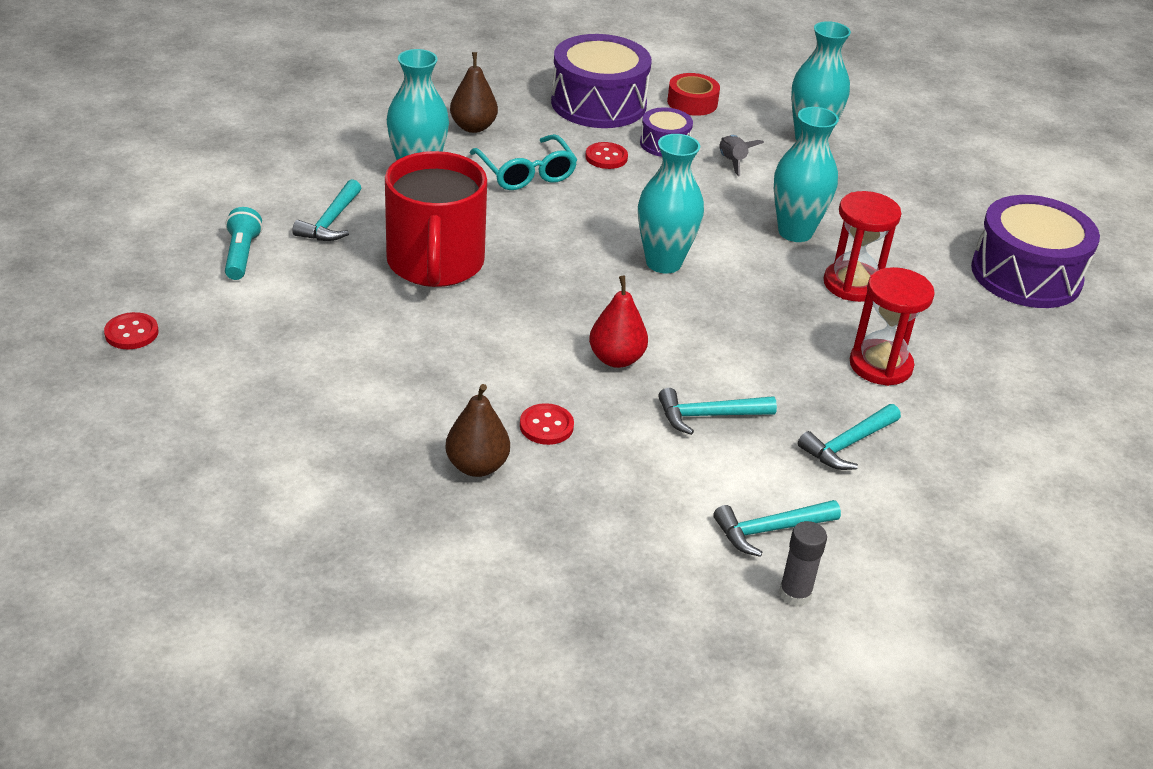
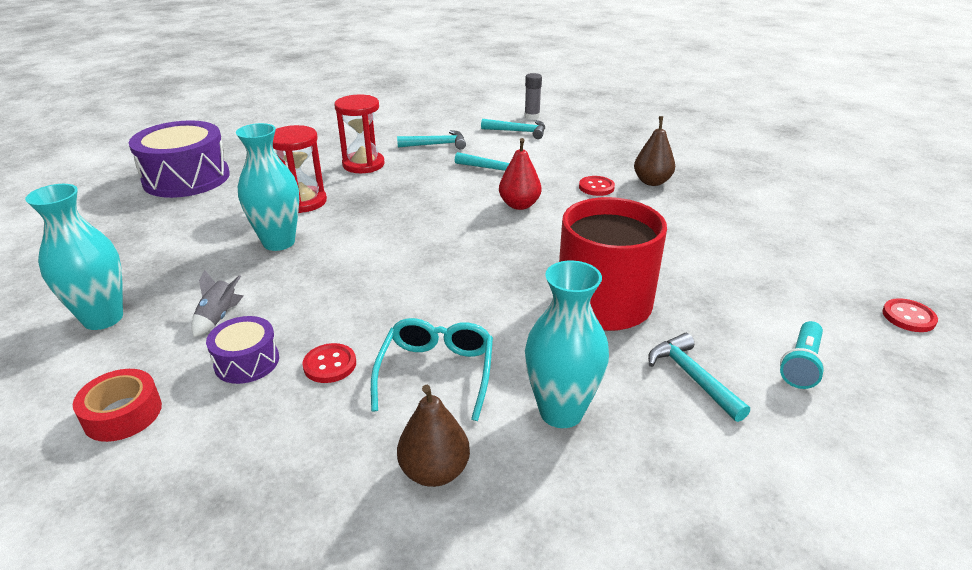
camera: 145 degrees left, 5 degrees down
turquoise hammer [292,179,361,241] -> turquoise hammer turned 75 degrees counterclockwise [648,333,750,422]
purple drum [551,34,651,128] -> none
turquoise vase [638,134,704,274] -> none

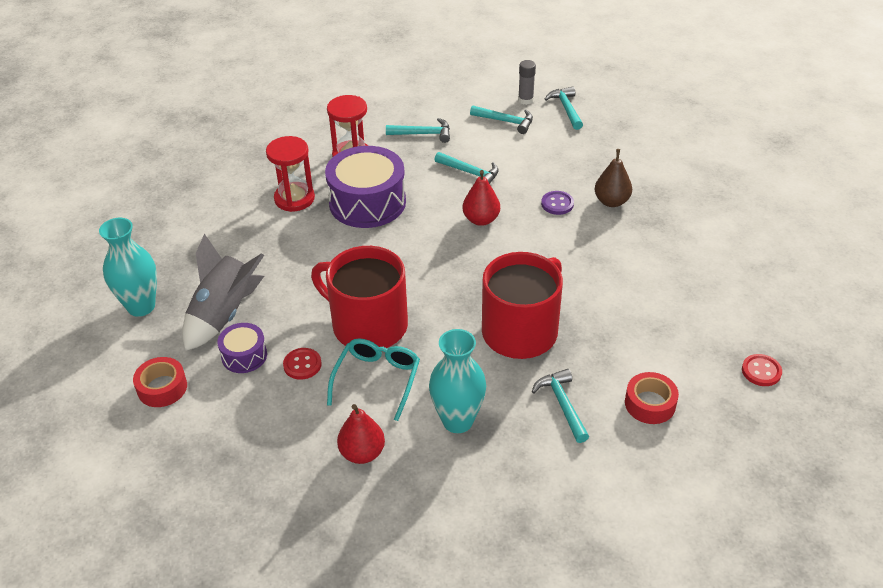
camera: 10 degrees right, 10 degrees up
purple drum [129,120,230,198] -> purple drum moved to [325,146,406,228]
grey rocket [191,269,244,337] -> grey rocket [182,233,264,351], size x2.17
turquoise vase [236,123,299,251] -> none
brown pear [397,385,470,487] -> red pear [337,404,385,464]
red button [579,176,615,196] -> purple button [541,191,574,215]
turquoise flashlight [780,321,826,389] -> red tape [625,372,679,424]
none -> red mug [311,246,408,348]
none -> turquoise hammer [545,87,583,130]

